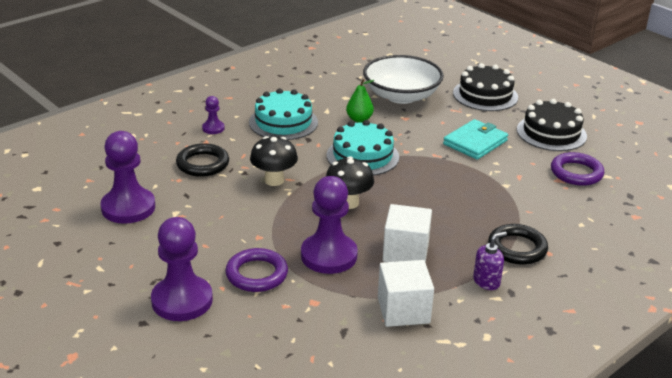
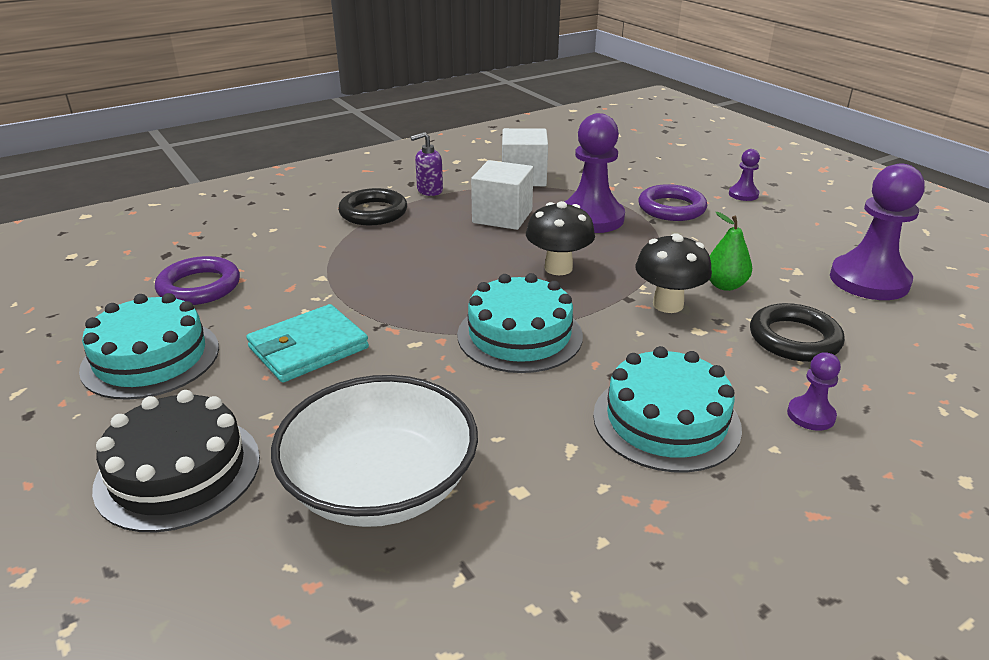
camera: 170 degrees left, 0 degrees up
purple pawn [151,217,213,321] -> purple pawn [729,149,760,201], size x0.48
green pear [346,79,374,123] -> green pear moved to [709,212,752,291]
black cake [517,99,587,151] -> turquoise cake [79,293,219,400]

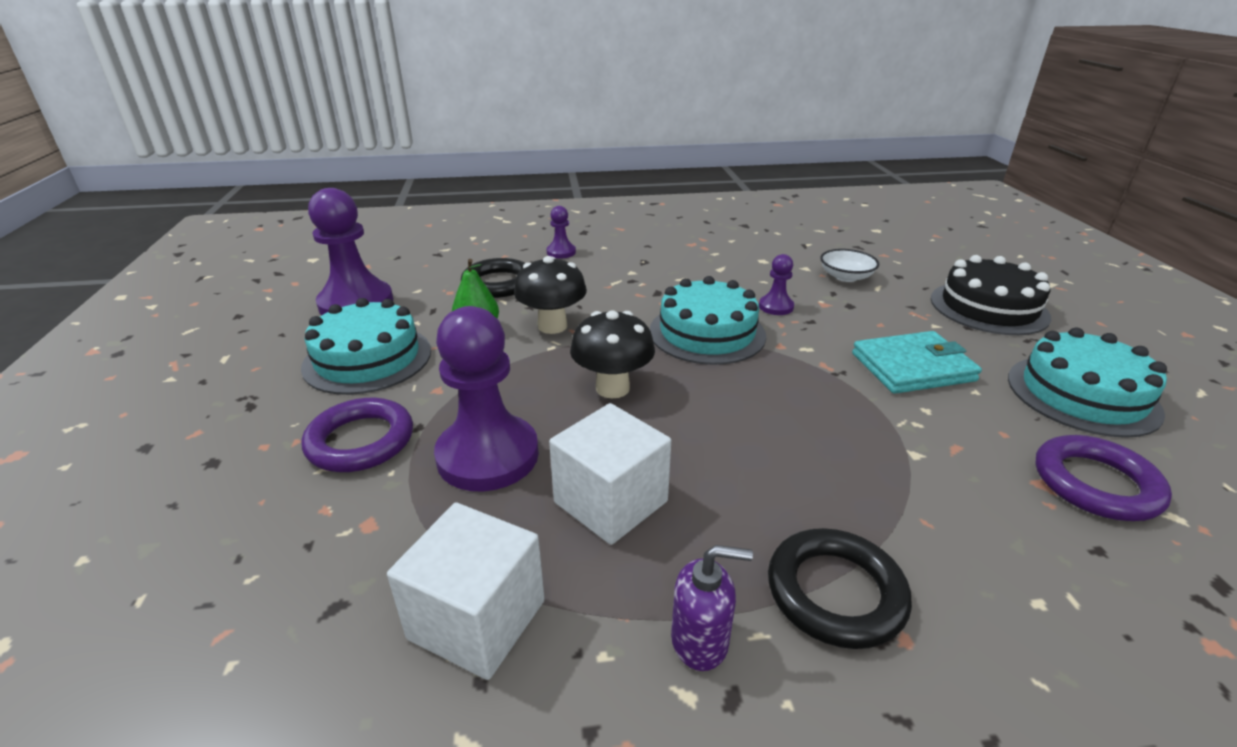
camera: 155 degrees left, 0 degrees up
white bowl [271,375,478,527] -> white bowl [820,249,879,282], size x0.46
turquoise cake [593,346,742,472] -> turquoise cake moved to [301,298,431,395]
purple pawn [729,149,760,201] -> purple pawn moved to [759,254,794,315]

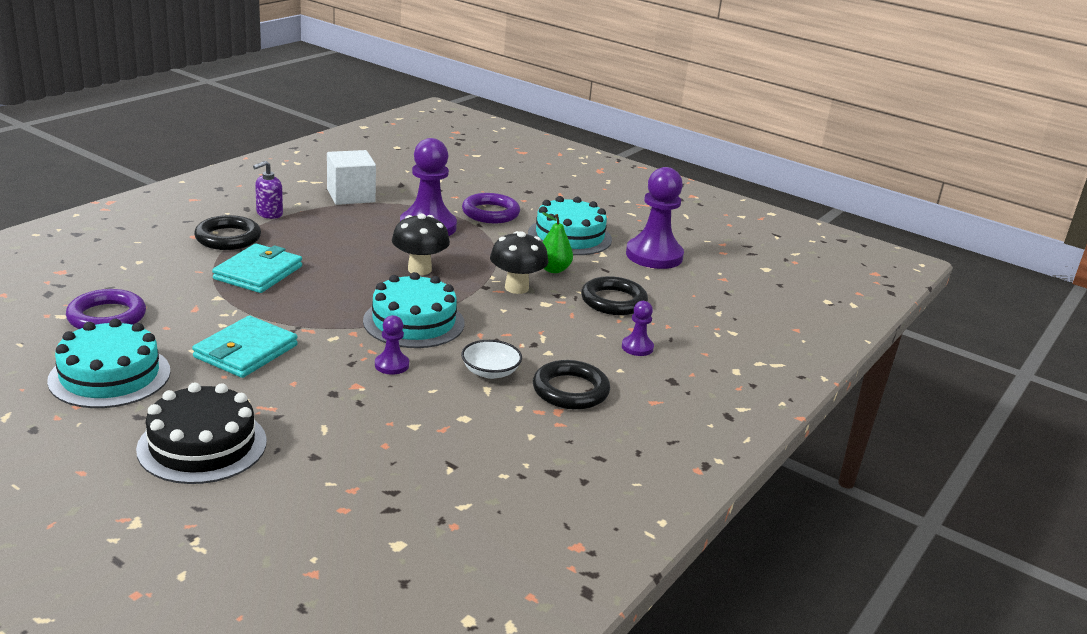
camera: 130 degrees right, 5 degrees down
white cube [549,403,671,545] -> none
white bowl [820,249,879,282] -> white bowl moved to [461,340,522,379]
none -> turquoise wallet [212,244,302,293]
none -> black ring [533,360,610,410]

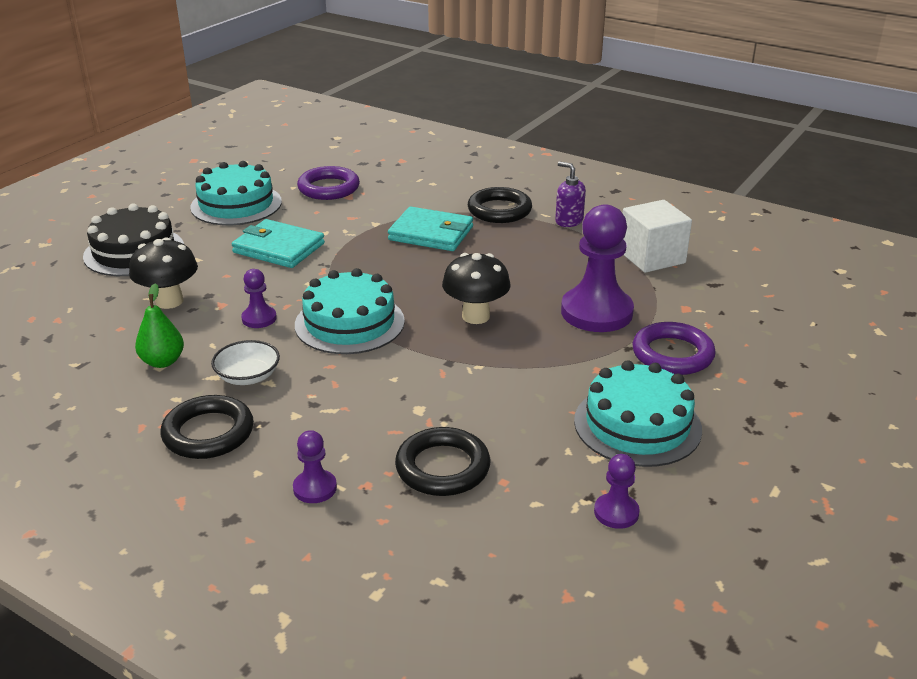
camera: 90 degrees right, 5 degrees up
black mushroom [490,231,549,294] -> black mushroom moved to [129,237,198,309]
green pear [542,212,573,273] -> green pear moved to [135,283,184,368]
purple pawn [626,167,684,269] -> purple pawn [594,454,640,529], size x0.48

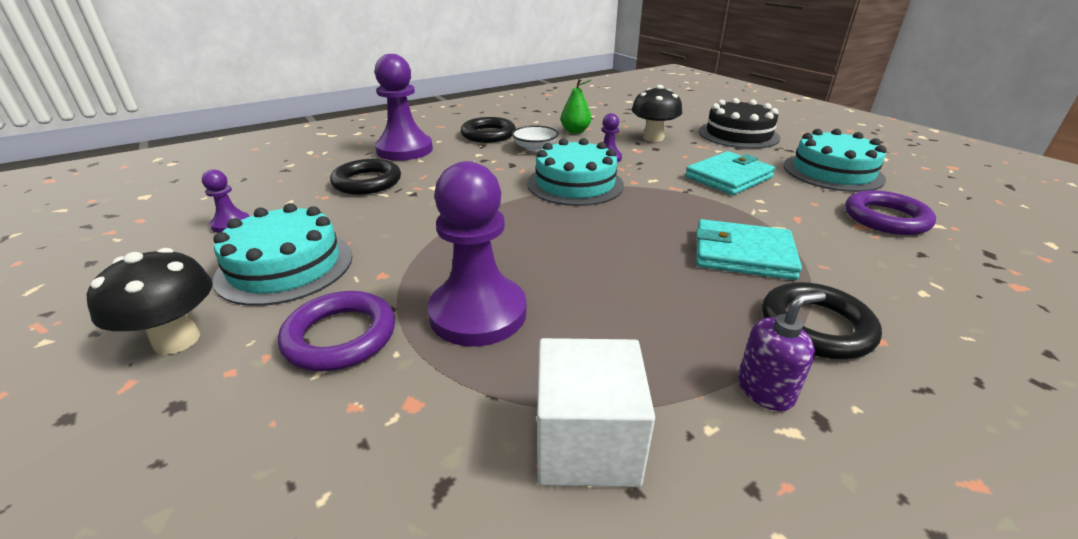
camera: 115 degrees right, 0 degrees up
purple pawn [293,430,337,503] -> purple pawn [375,54,433,161], size x2.10
turquoise wallet [388,206,473,251] -> turquoise wallet turned 60 degrees clockwise [696,219,802,280]
black mushroom [442,253,511,324] -> black mushroom moved to [86,248,213,355]

